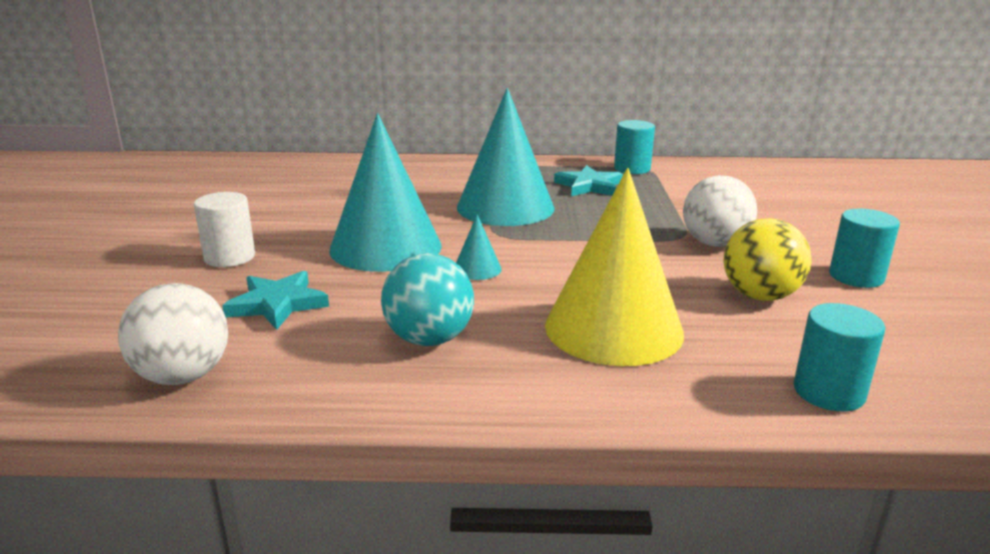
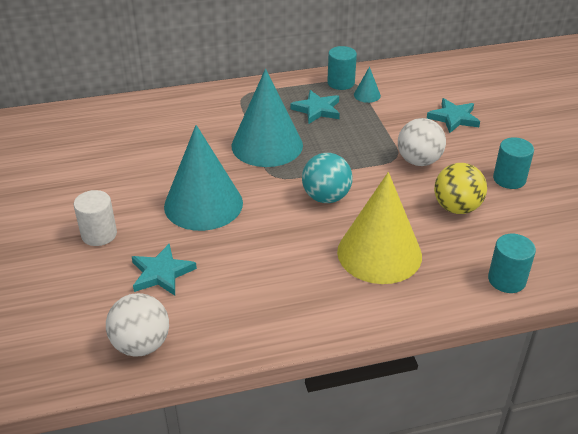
camera: 15 degrees left, 15 degrees up
turquoise ball [381,253,474,346] -> turquoise ball moved to [302,153,353,203]
turquoise cone [456,214,502,280] -> turquoise cone moved to [354,67,381,103]
none -> turquoise star [427,98,480,133]

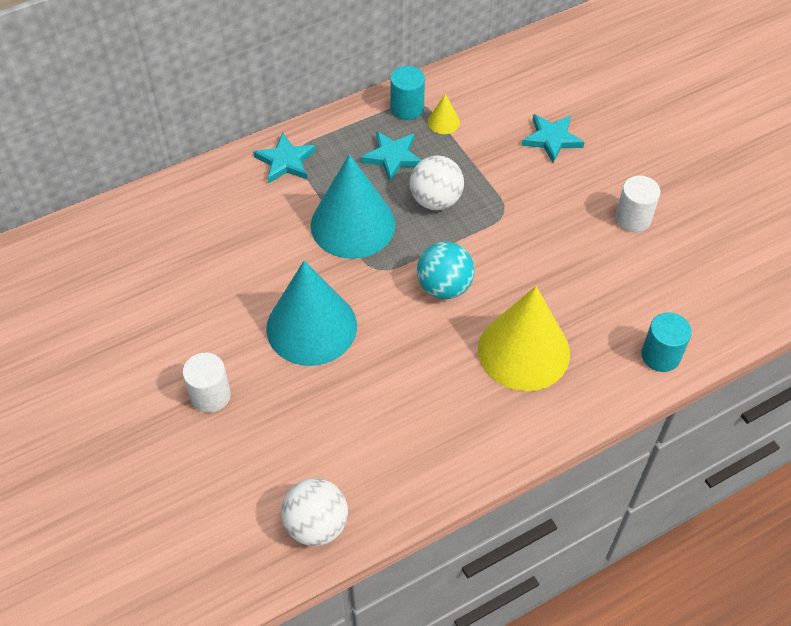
camera: 15 degrees left, 15 degrees up
turquoise star [132,244,197,295] -> turquoise star moved to [253,132,316,183]
turquoise cone [354,67,381,103] -> yellow cone [428,94,460,134]
white ball [398,118,446,166] -> white ball moved to [410,155,464,210]
yellow ball [434,163,487,214] -> none
turquoise cylinder [493,137,534,189] -> white cylinder [615,176,660,232]

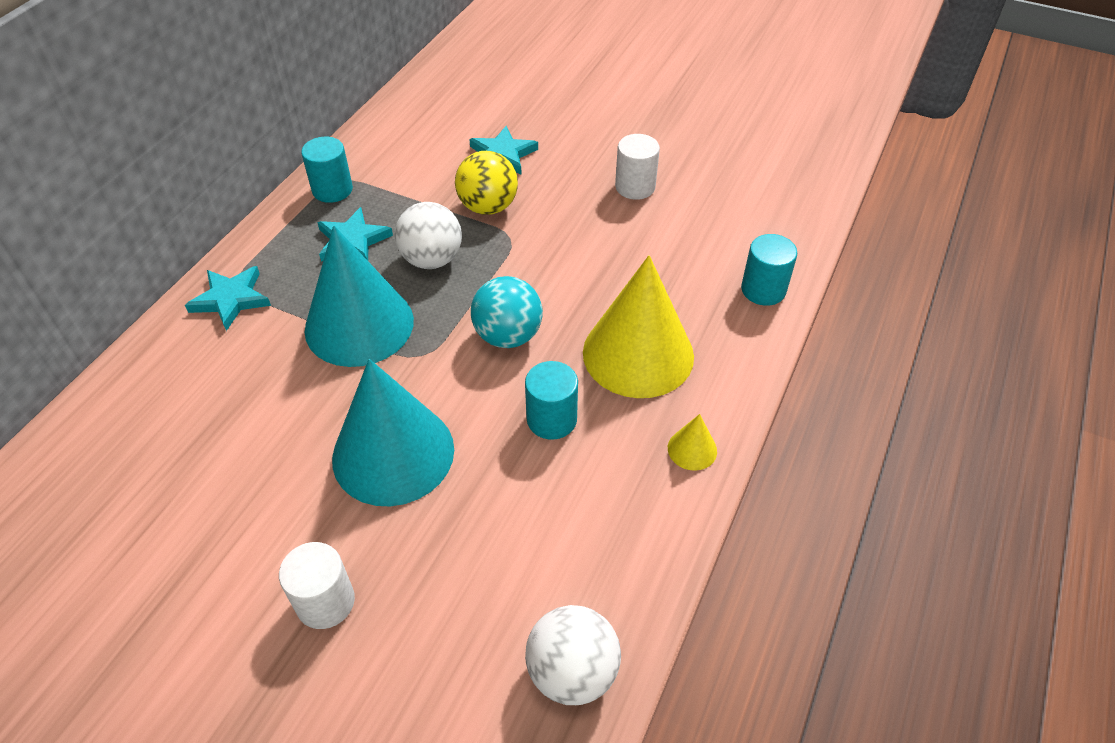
camera: 35 degrees left, 5 degrees down
yellow cone [428,94,460,134] -> yellow cone moved to [668,414,717,471]
none -> yellow ball [455,151,518,215]
none -> turquoise cylinder [525,361,578,440]

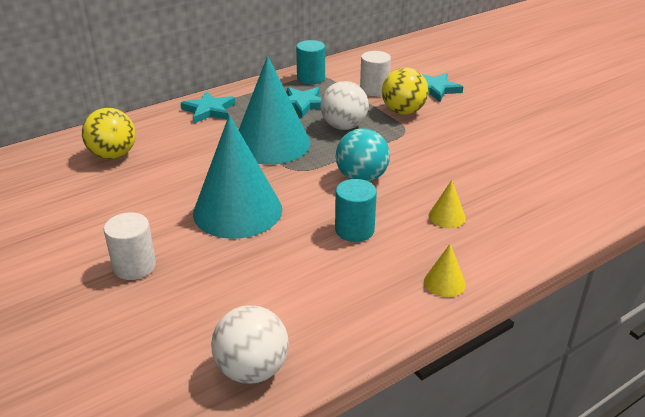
camera: 30 degrees right, 15 degrees down
yellow cone [583,255,694,398] -> yellow cone [428,180,466,228], size x0.41
white cylinder [615,134,660,200] -> white cylinder moved to [360,51,391,96]
turquoise cylinder [741,234,797,306] -> none
none -> yellow ball [82,108,136,159]

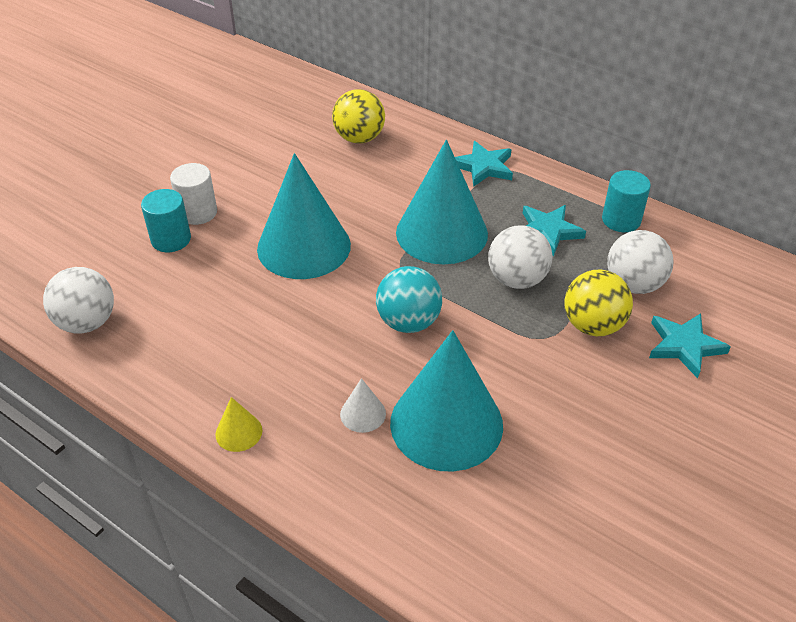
camera: 70 degrees right, 10 degrees up
turquoise cylinder [335,179,377,242] -> turquoise cylinder moved to [141,189,191,252]
white cylinder [360,51,391,96] -> white ball [607,230,674,294]
yellow cone [428,180,466,228] -> white cone [340,378,386,433]
none -> turquoise cone [390,330,503,472]

